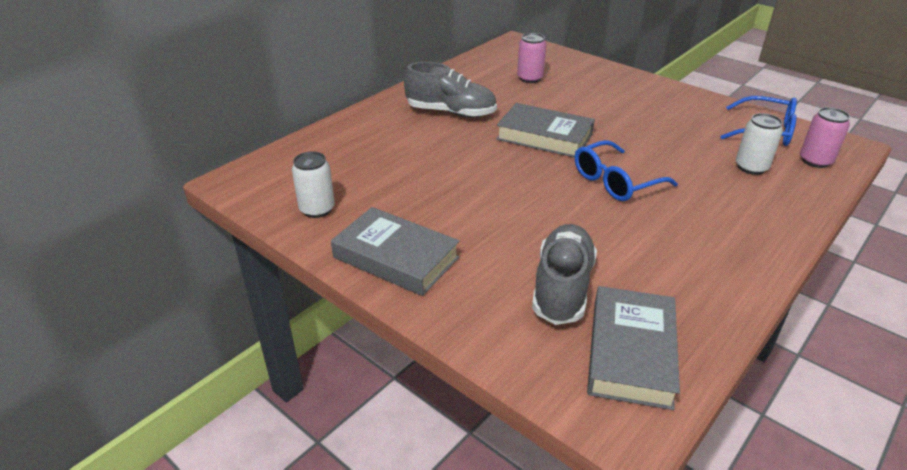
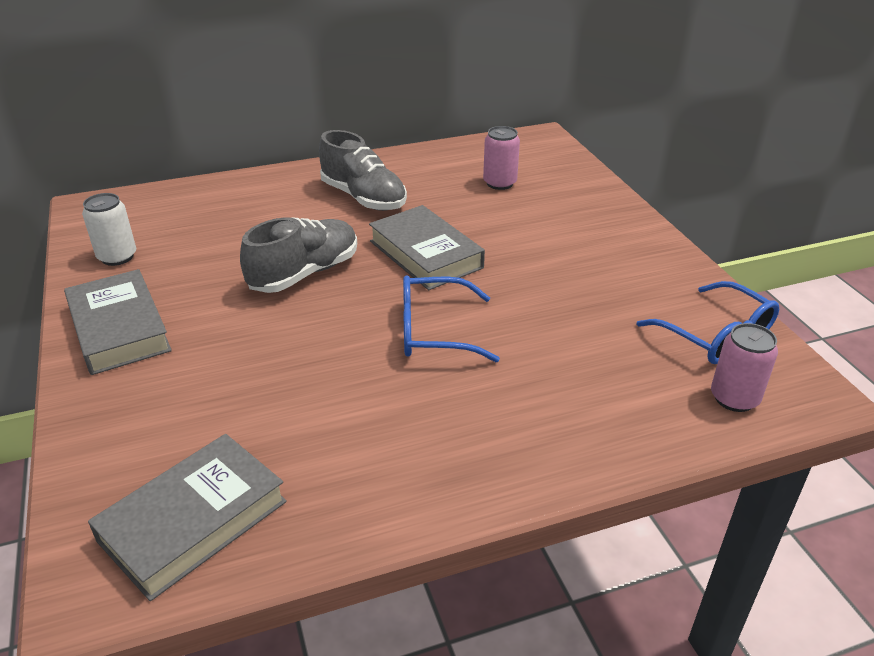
camera: 30 degrees right, 0 degrees up
grey shoe [532,224,597,325] -> grey shoe moved to [240,217,357,293]
white can [736,113,783,175] -> none

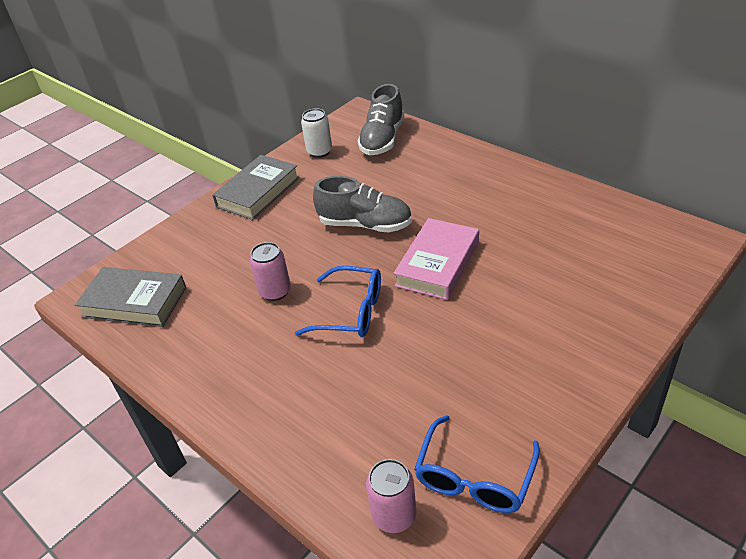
camera: 65 degrees right, 5 degrees up
grey shoe [319,130,407,211] -> grey shoe moved to [357,84,404,155]
grey book [369,205,485,290] -> pink book [393,218,479,300]
blue glasses [403,275,500,362] -> blue glasses turned 135 degrees clockwise [295,266,381,337]
pink can [483,126,520,190] -> pink can moved to [250,242,291,301]

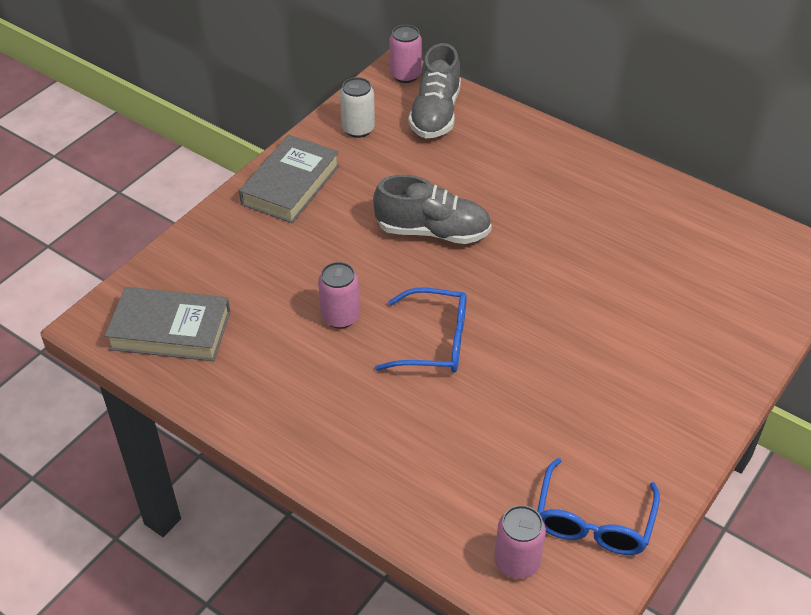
camera: 10 degrees left, 5 degrees up
pink book [393,218,479,300] -> none
none -> pink can [389,25,422,83]

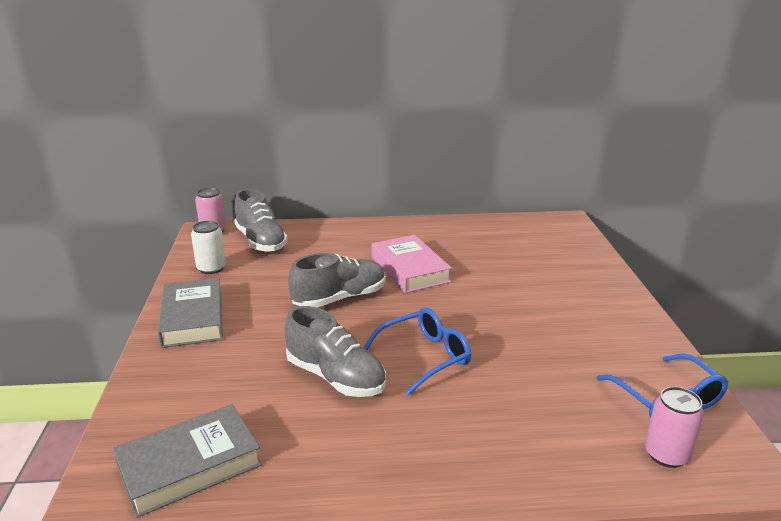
camera: 40 degrees left, 20 degrees down
pink can [318,262,360,329] -> grey shoe [284,306,386,397]
none -> pink book [371,235,452,293]

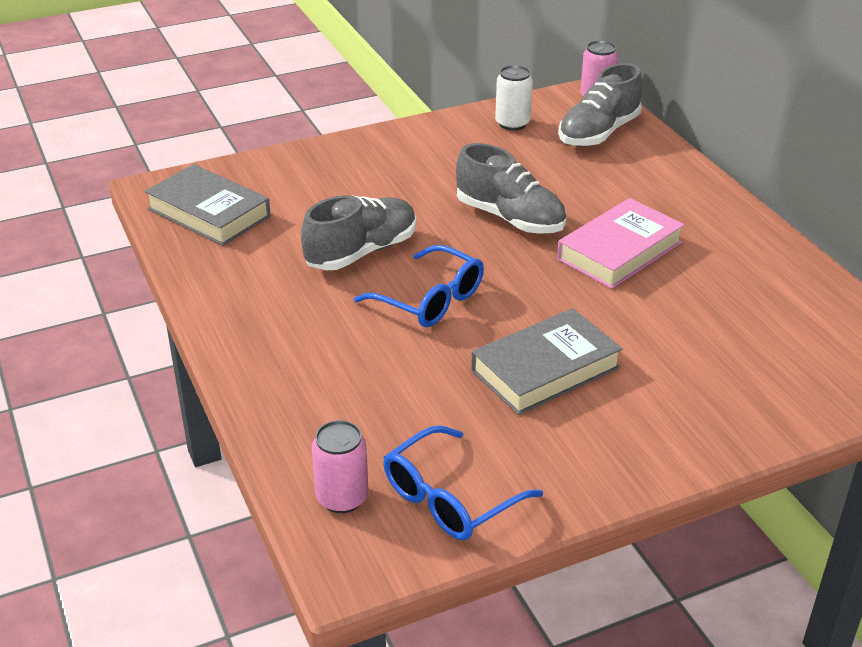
camera: 70 degrees right, 10 degrees up
grey book [158,278,223,348] -> grey book moved to [471,308,623,415]
grey shoe [284,306,386,397] -> grey shoe turned 150 degrees counterclockwise [301,195,416,270]

